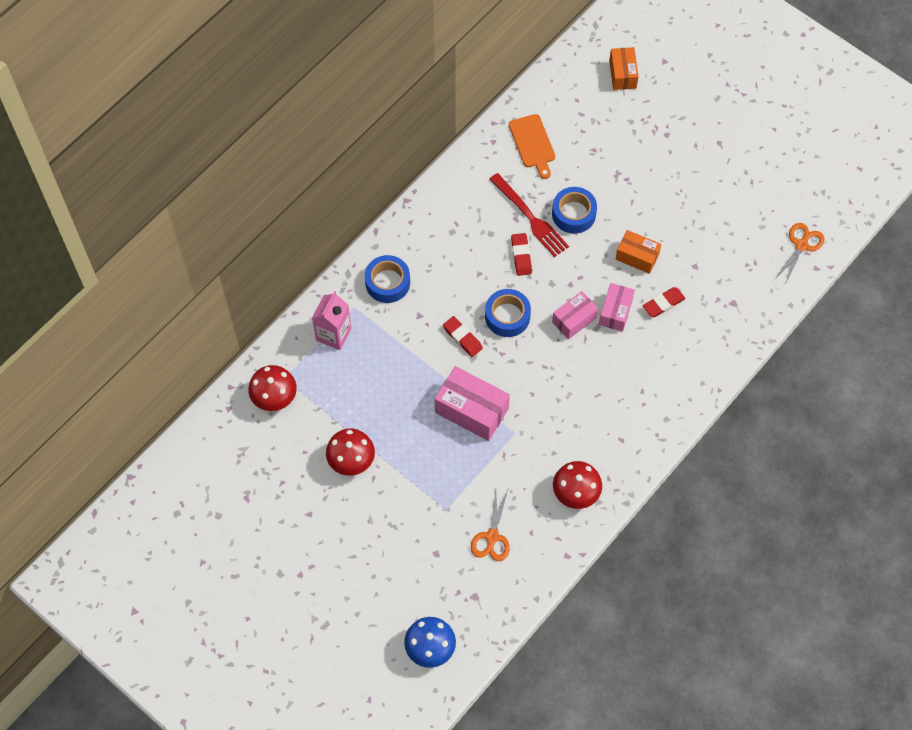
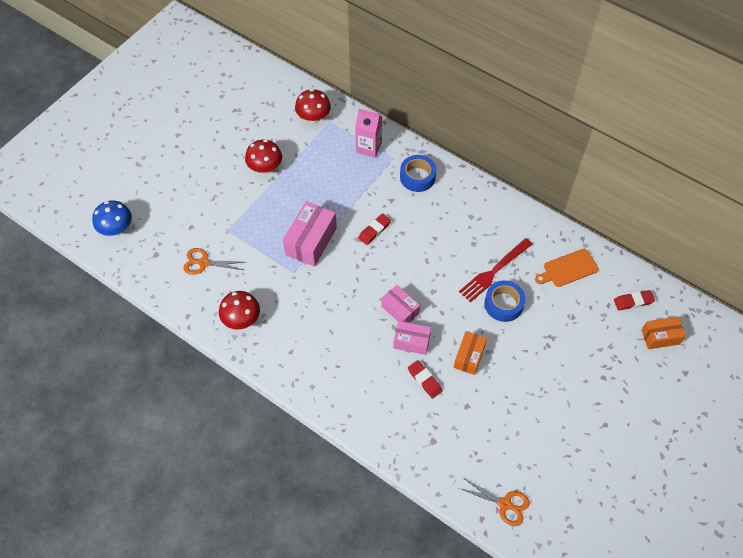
camera: 85 degrees right, 5 degrees down
blue tape [485,289,531,337] -> none
red eraser [511,233,532,276] -> red eraser moved to [614,290,655,311]

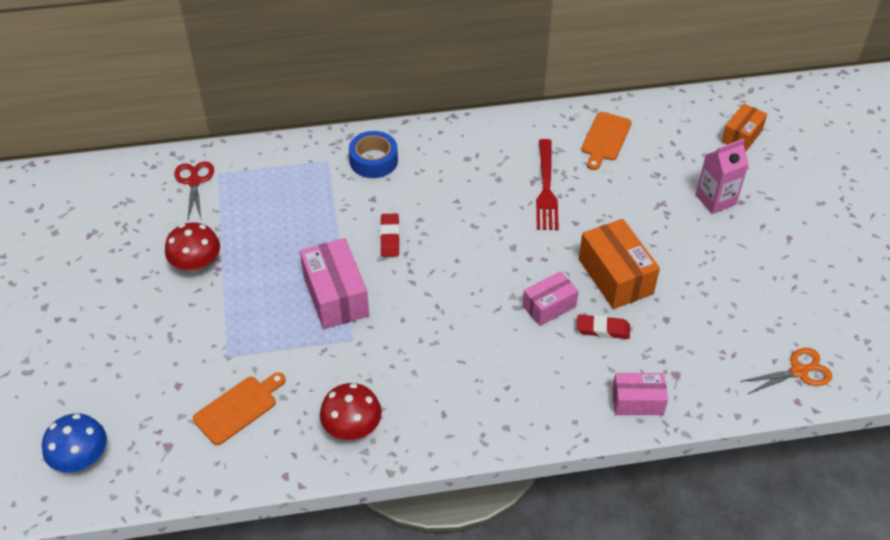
camera: 45 degrees left, 10 degrees down
orange scissors [183,248,244,275] -> orange cutting board [193,372,285,445]
red mushroom [295,89,331,123] -> red scissors [174,161,214,221]
pink carton [355,109,383,158] -> pink carton moved to [696,138,749,214]
pink box [381,285,420,323] -> pink box moved to [612,373,668,415]
orange box [454,331,487,375] -> orange box [579,219,660,309], size x1.59
blue tape [485,280,526,322] -> none
red eraser [614,290,655,311] -> none

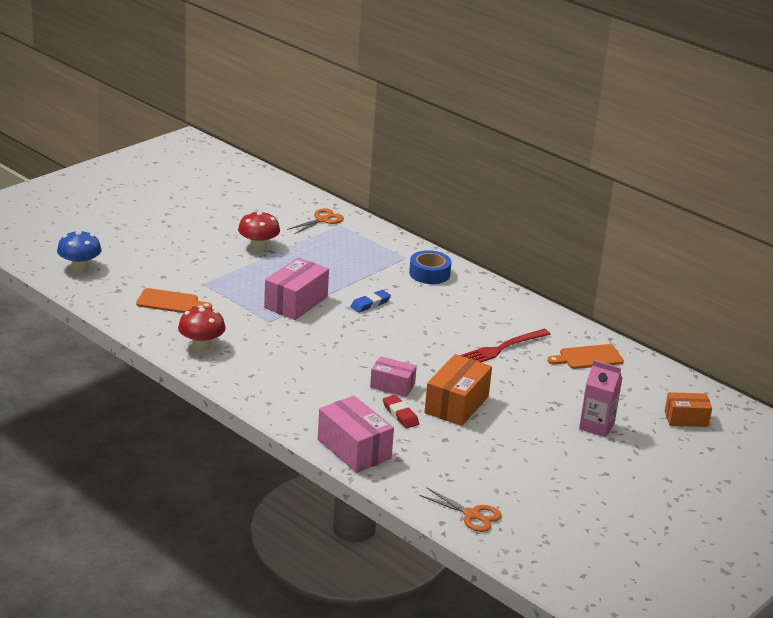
camera: 50 degrees right, 20 degrees down
red scissors [174,161,214,221] -> orange scissors [287,208,344,234]
red eraser [380,213,400,257] -> blue eraser [350,290,391,313]
pink box [612,373,668,415] -> pink box [318,396,394,473], size x1.59

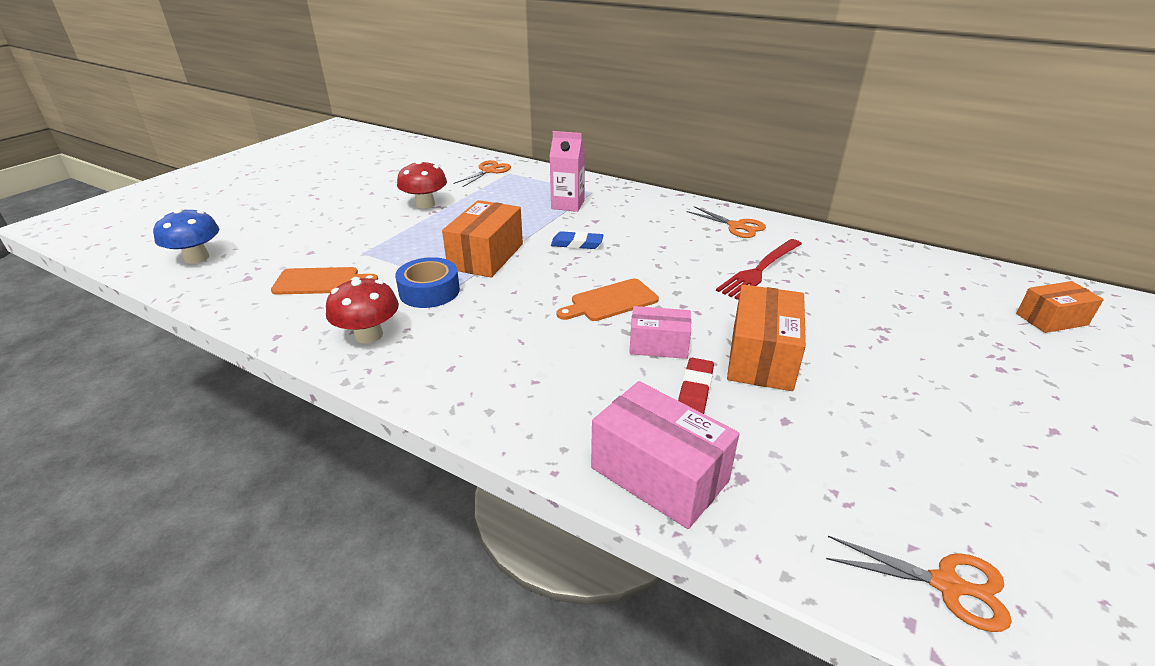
camera: 10 degrees left, 5 degrees up
pink box [264,257,329,320] -> orange box [442,200,523,278]
blue eraser [350,290,391,313] -> blue eraser turned 60 degrees clockwise [551,231,603,249]
red eraser [383,395,419,428] -> red eraser turned 60 degrees clockwise [678,358,714,414]
blue tape [409,250,451,284] -> blue tape moved to [395,257,460,308]
orange cutting board [547,344,624,369] -> orange cutting board moved to [556,278,659,321]
pink carton [579,360,623,438] -> pink carton moved to [549,131,585,212]
none -> orange scissors [687,206,766,238]

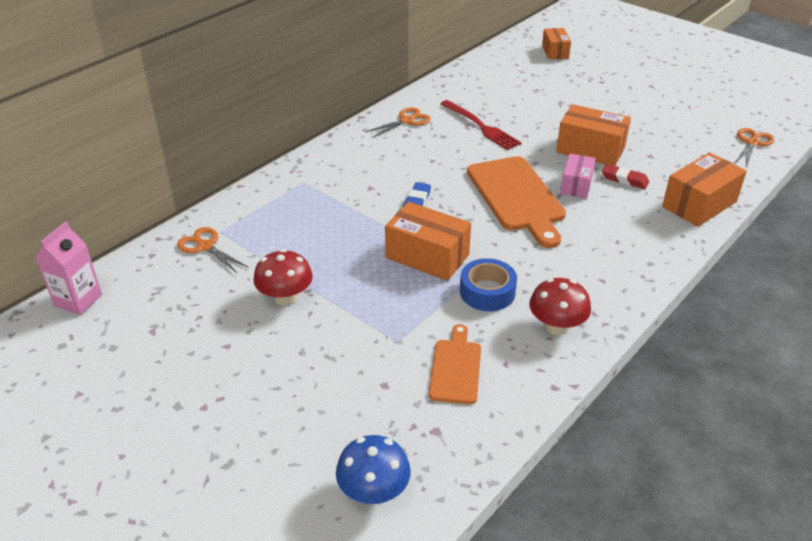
camera: 80 degrees left, 5 degrees up
pink carton [549,131,585,212] -> pink carton moved to [35,221,102,315]
orange cutting board [556,278,659,321] -> orange cutting board [467,156,566,248], size x1.78
pink box [591,381,739,529] -> orange box [662,153,747,227]

